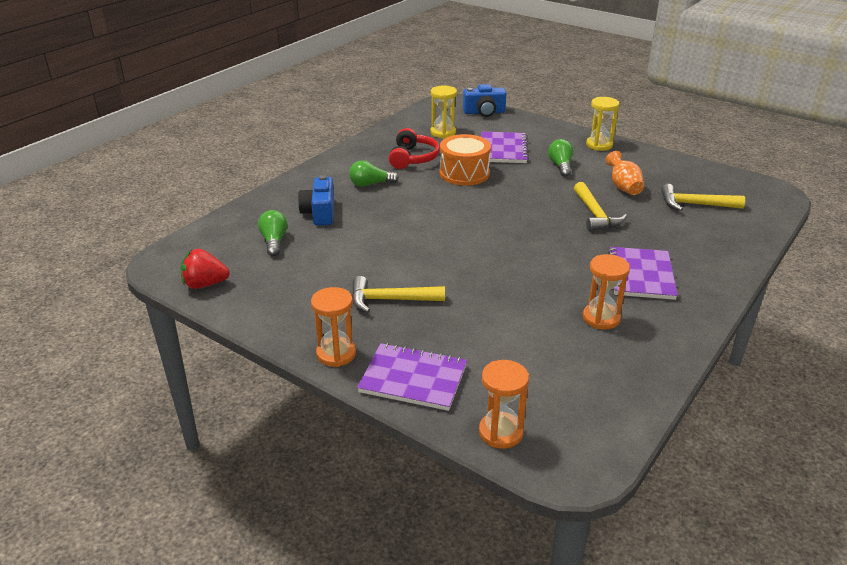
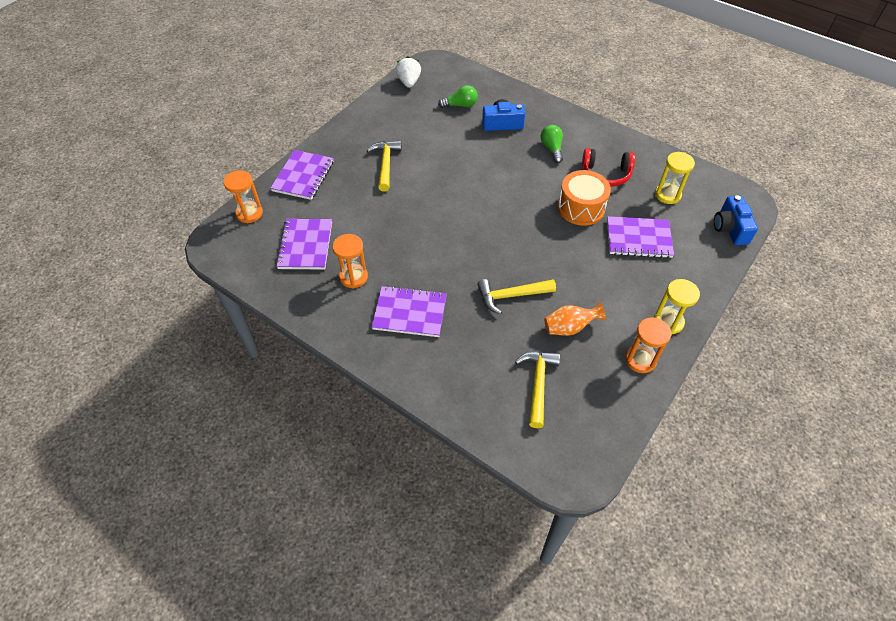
camera: 90 degrees right, 20 degrees up
red strawberry [180,249,230,289] -> white strawberry [396,56,421,88]
orange hourglass [311,287,356,367] -> orange hourglass moved to [625,317,671,373]
green light bulb [548,139,573,177] -> none
none -> purple notebook [276,219,332,269]

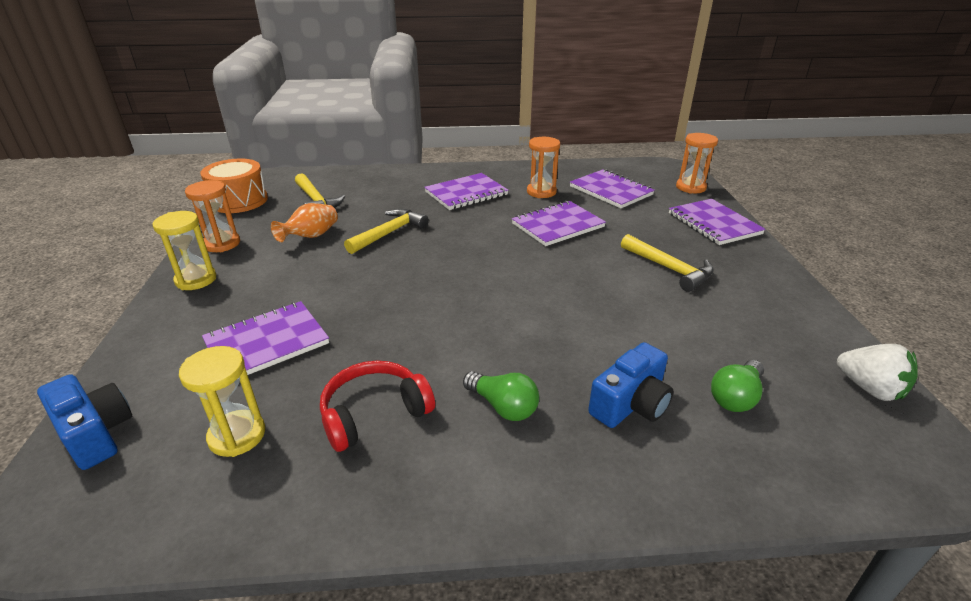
camera: 140 degrees right, 20 degrees down
orange drum [558,170,611,226] -> orange drum moved to [200,159,268,213]
none -> purple notebook [512,201,606,246]

